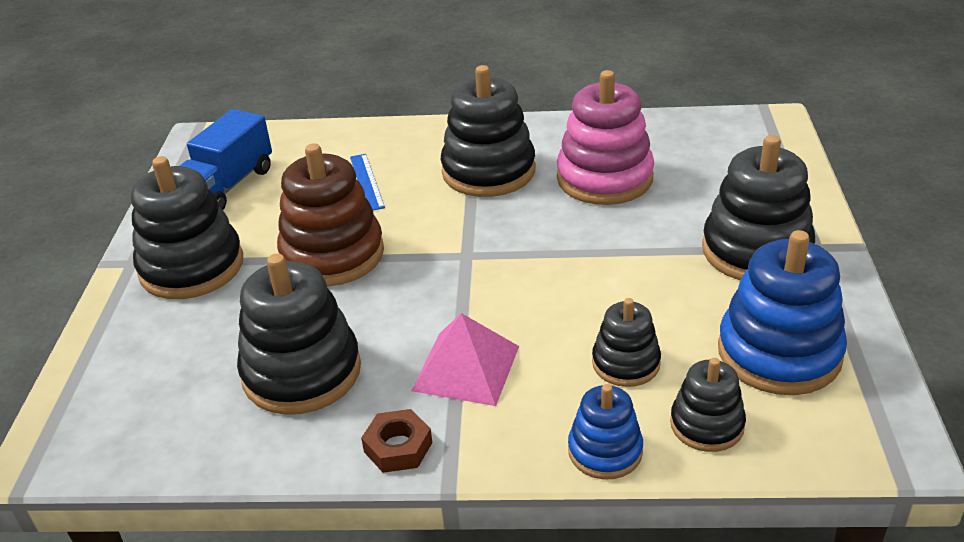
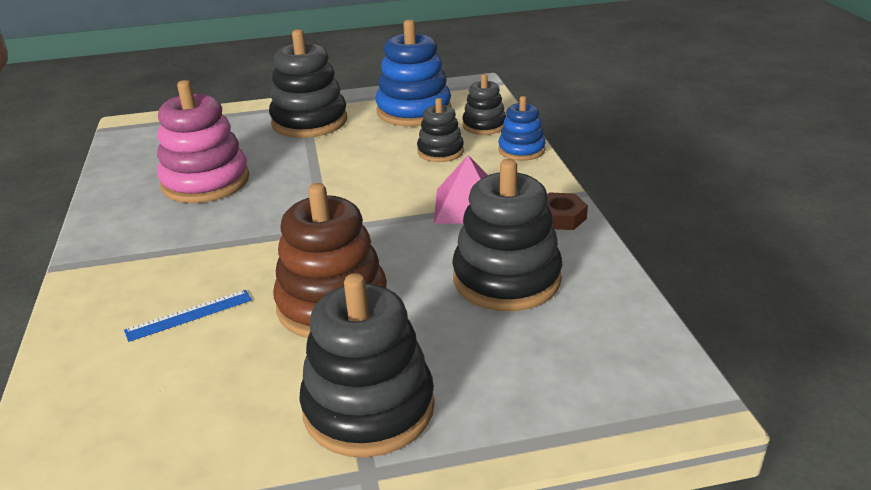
camera: 105 degrees left, 5 degrees down
blue truck [180,109,272,210] -> none
black stacking toy [441,65,535,197] -> none

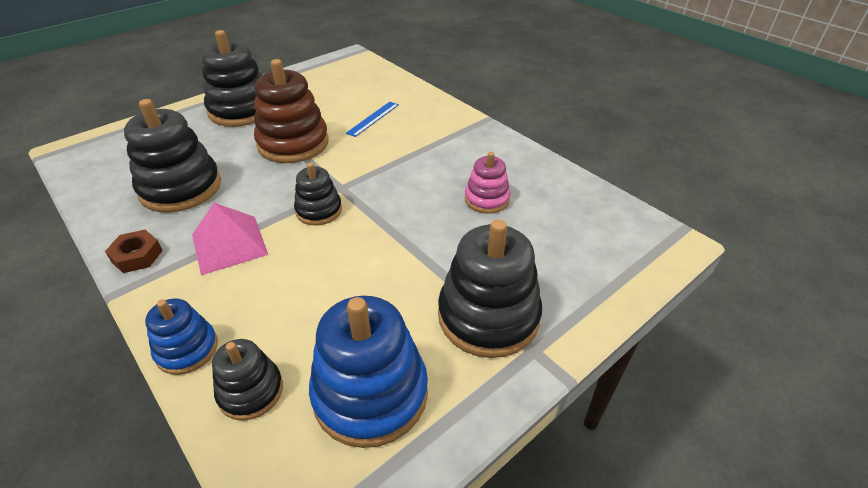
camera: 150 degrees right, 10 degrees up
pink stacking toy [157,80,249,203] -> pink stacking toy [465,152,511,214], size x0.56
black stacking toy [417,98,464,162] -> black stacking toy moved to [294,163,342,225]

